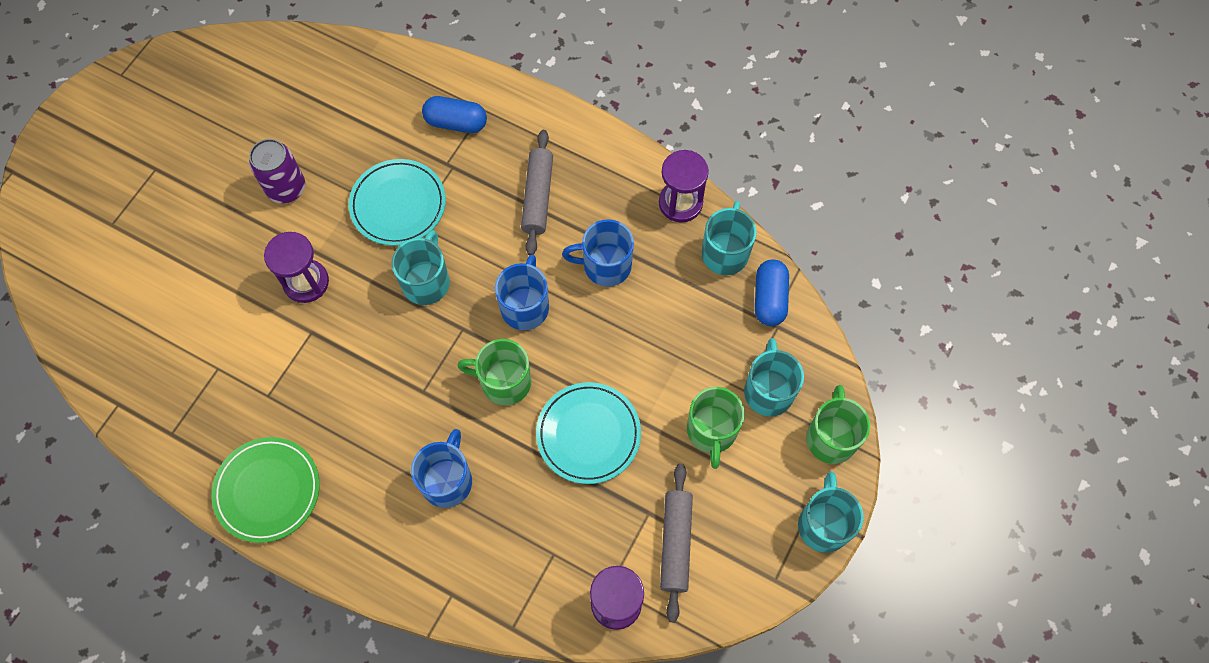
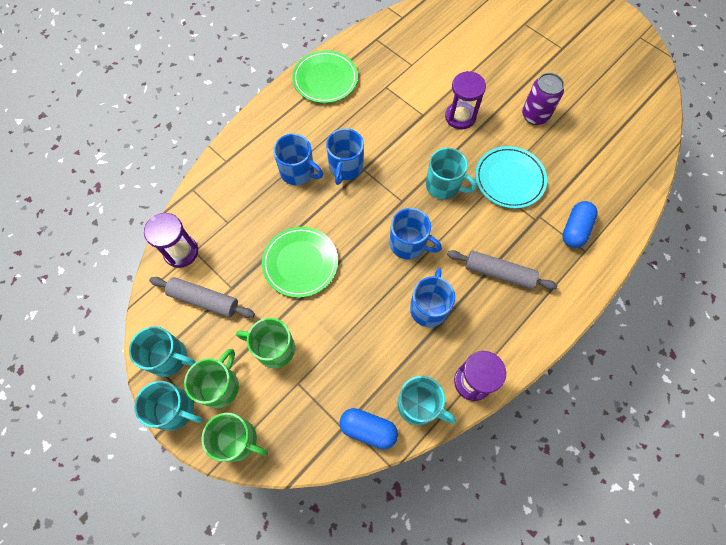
camera: 105 degrees right, 0 degrees up
green mug [458,339,532,406] -> green mug moved to [184,349,239,409]
turquoise plate [536,382,641,484] -> green plate [262,227,338,298]
turquoise mug [744,338,804,417] -> turquoise mug moved to [129,326,196,377]
none -> blue mug [326,128,364,185]

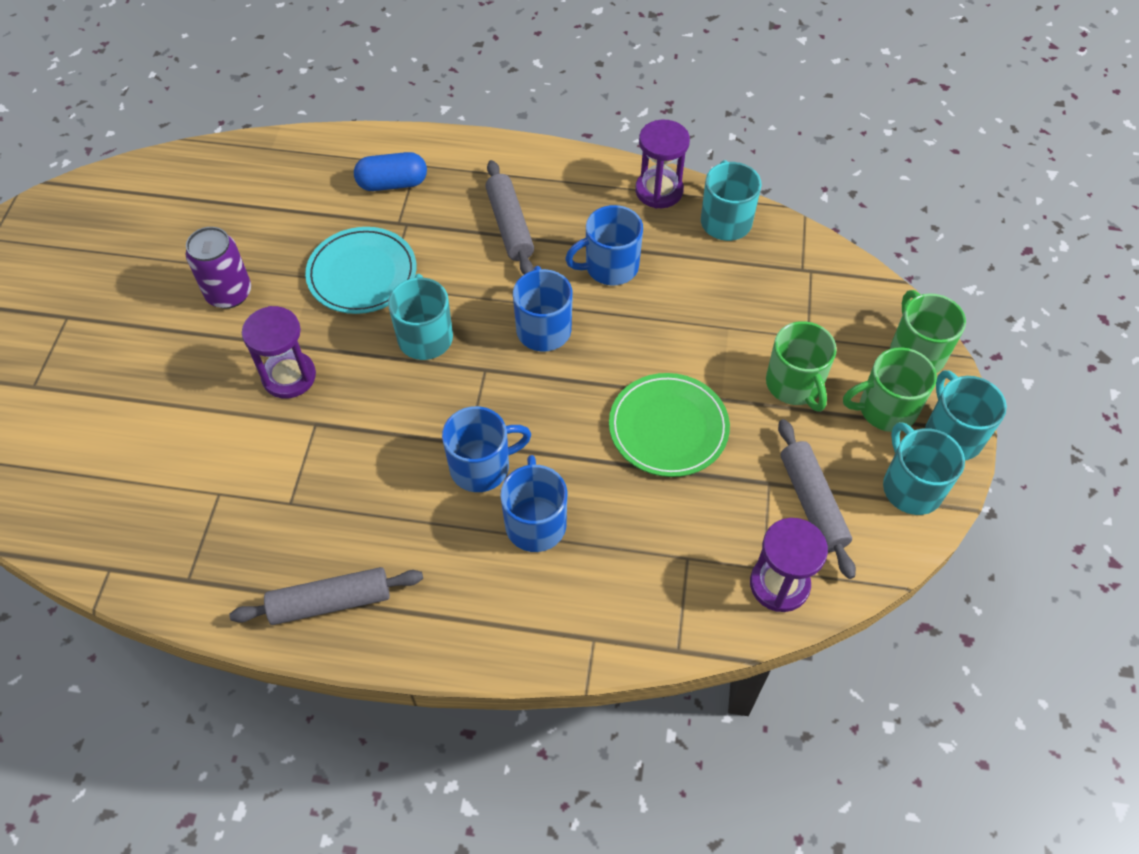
camera: 125 degrees left, 10 degrees down
green plate [292,50,358,103] -> grey rolling pin [229,567,423,625]
blue capsule [340,408,398,450] -> none

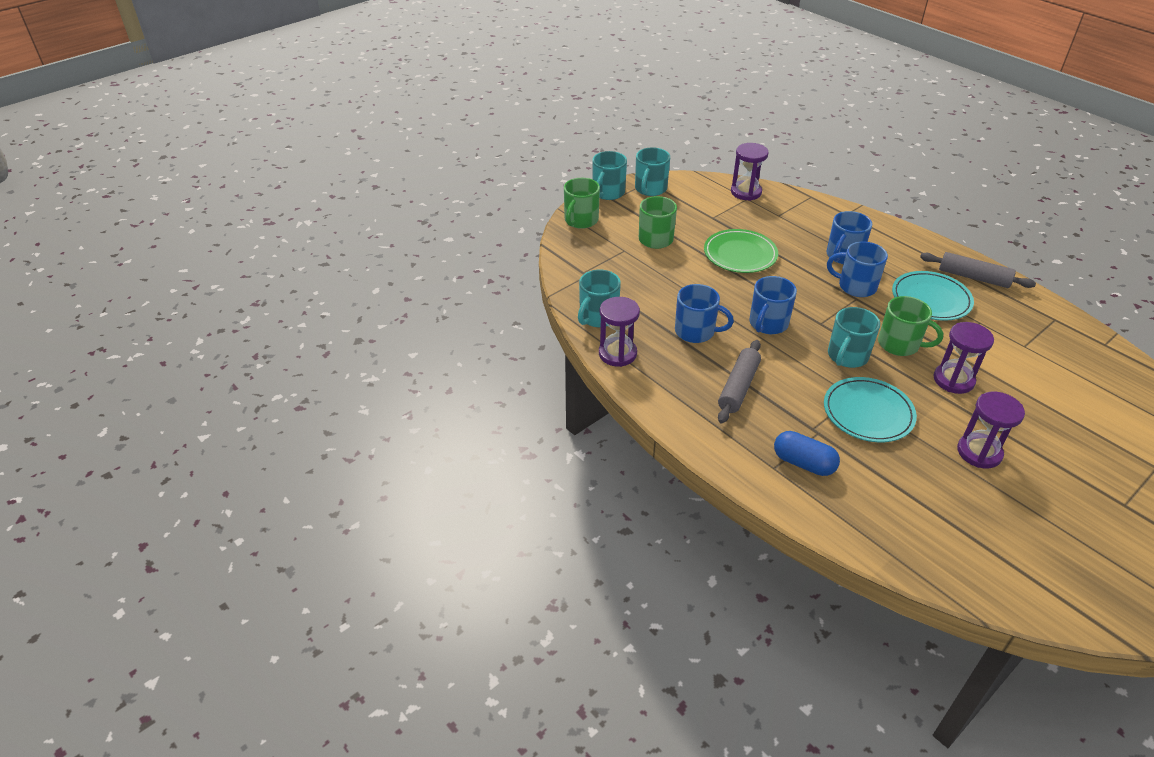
camera: 140 degrees left, 15 degrees down
purple can [185,227,251,309] -> purple hourglass [957,392,1025,468]
grey rolling pin [778,419,856,579] -> none
green mug [843,347,937,432] -> green mug moved to [878,296,943,356]
none -> turquoise plate [892,271,974,321]

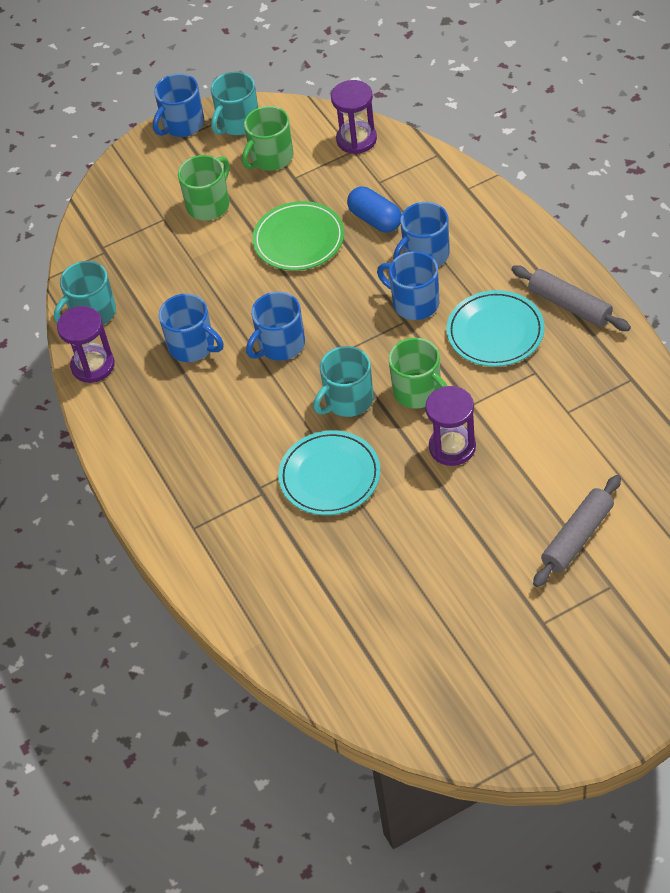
camera: 20 degrees right, 10 degrees up
green mug [564,178,600,229] -> green mug moved to [242,106,294,171]
turquoise mug [592,151,627,200] -> blue mug [153,74,204,137]
grey rolling pin [718,340,761,423] -> grey rolling pin moved to [533,475,621,587]
blue capsule [774,431,840,476] -> blue capsule moved to [347,187,402,233]
purple hourglass [957,392,1025,468] -> none

